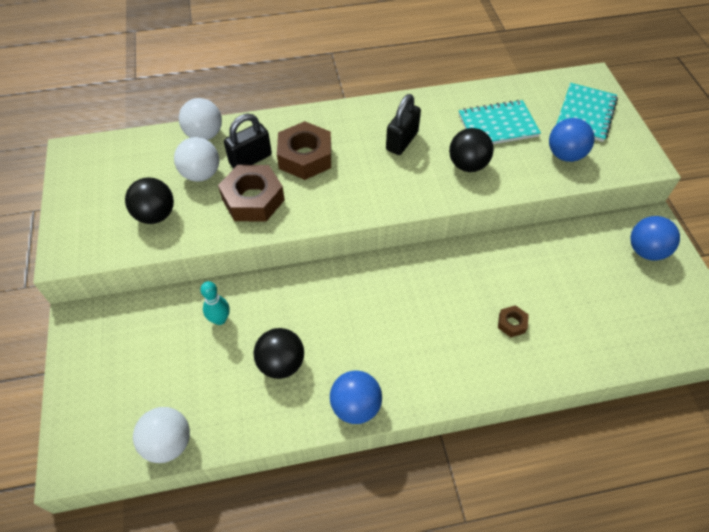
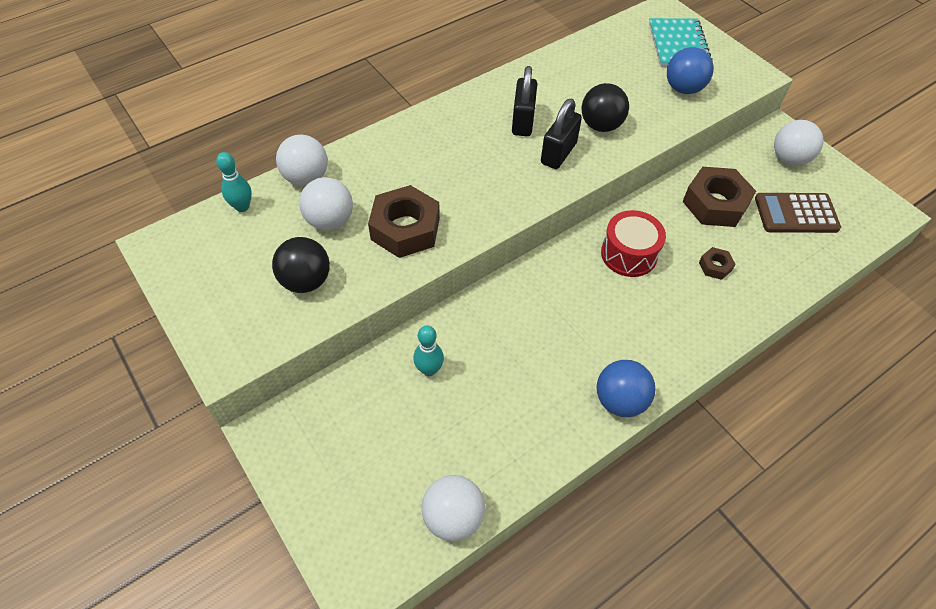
camera: 25 degrees left, 0 degrees up
black padlock [224,114,272,168] -> black padlock moved to [541,99,582,169]
black ball [254,328,304,379] -> none
brown nut [277,121,331,180] -> brown nut moved to [682,167,756,227]
turquoise notebook [459,100,541,144] -> none
blue ball [630,216,680,260] -> white ball [774,120,823,166]
none -> turquoise bowling pin [216,152,252,212]
none -> red drum [601,210,666,277]
none -> brown calculator [755,193,841,233]

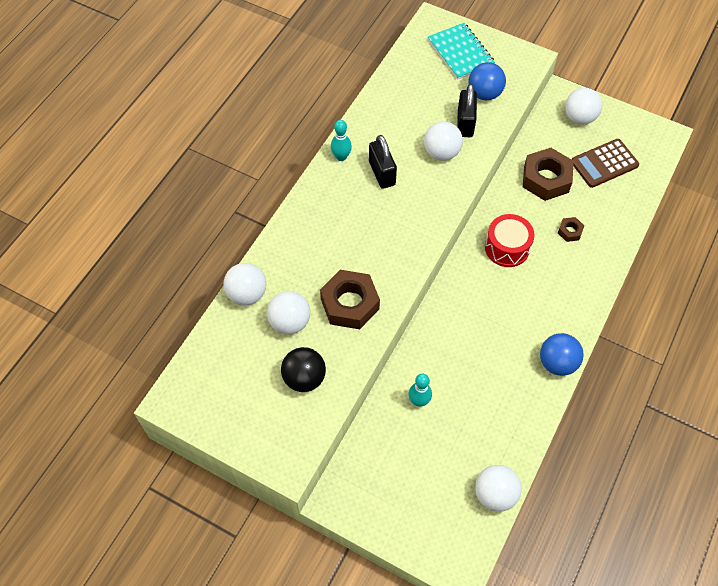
camera: 25 degrees left, 5 degrees up
turquoise bowling pin [216,152,252,212] -> turquoise bowling pin moved to [331,120,352,161]
black padlock [541,99,582,169] -> black padlock moved to [457,84,477,137]
black ball [582,83,629,132] -> white ball [424,121,463,161]

